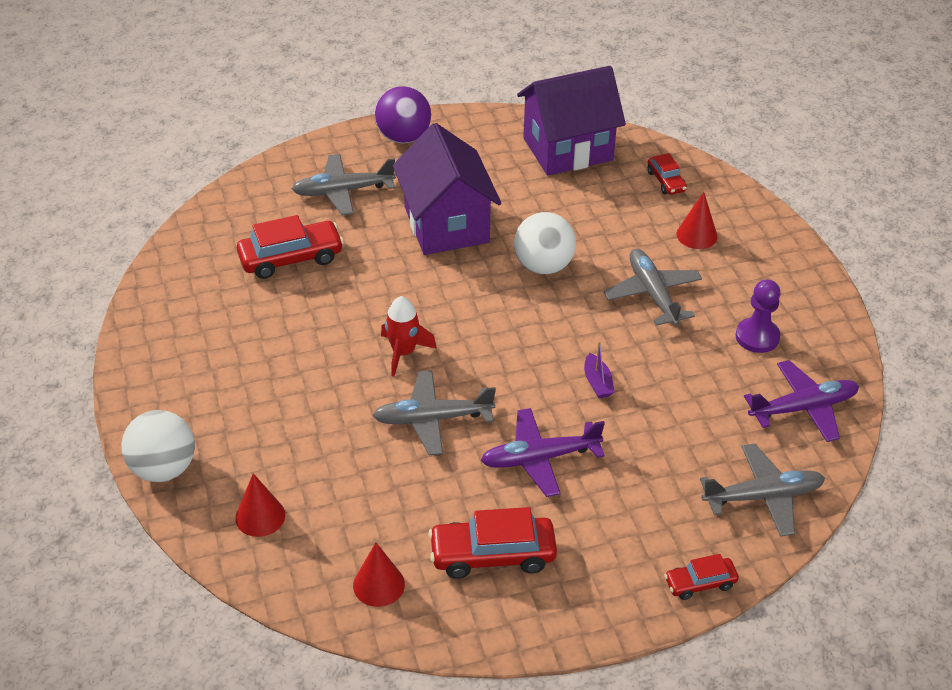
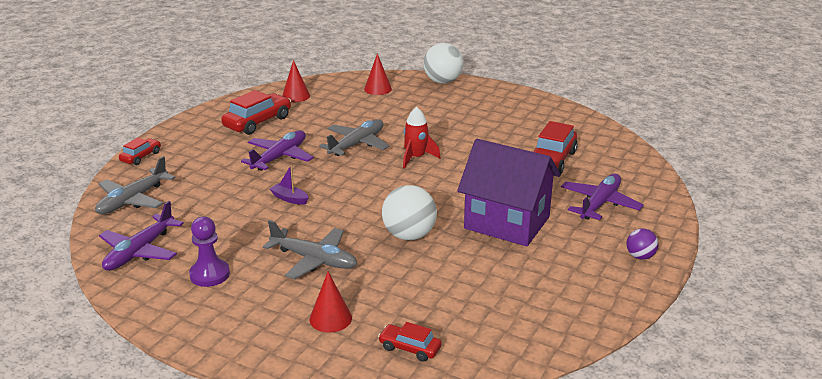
camera: 135 degrees right, 15 degrees down
grey plane [292,154,396,215] -> purple plane [561,174,644,220]
purple ball [375,86,431,143] -> purple ball [627,228,659,260], size x0.55
purple house [517,66,626,175] -> none

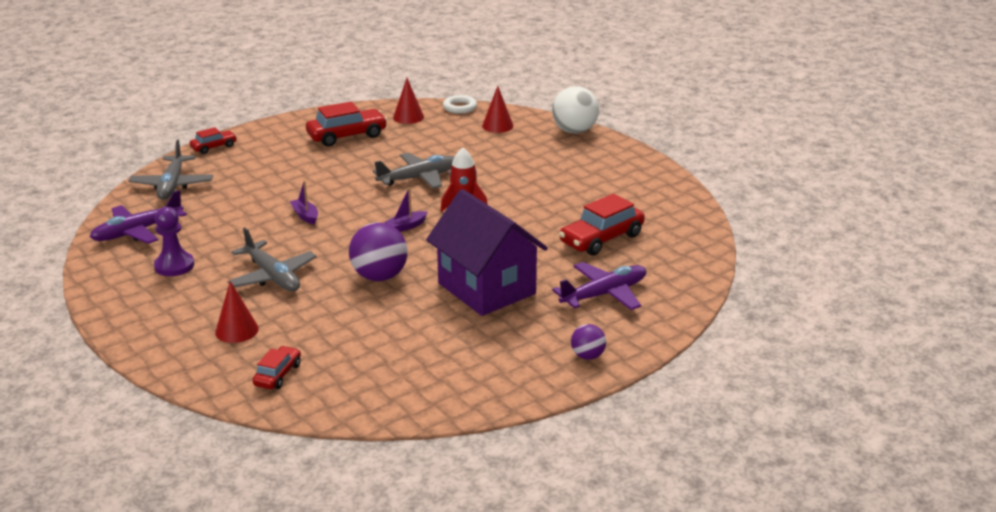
camera: 25 degrees right, 0 degrees up
grey plane [95,156,176,214] -> grey plane turned 60 degrees counterclockwise [128,140,213,200]
purple plane [241,130,314,171] -> none
red car [378,322,441,362] -> red car turned 60 degrees clockwise [253,346,301,389]
white ball [382,185,437,240] -> purple ball [349,223,408,281]
none -> purple boat [385,187,428,232]
none -> white ring [443,95,477,114]

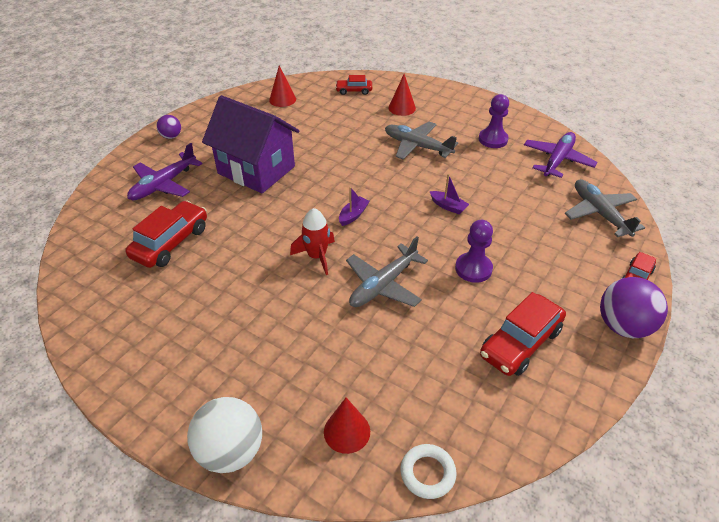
camera: 160 degrees right, 15 degrees up
red car [253,346,301,389] -> red car turned 90 degrees clockwise [335,75,372,95]
purple ball [349,223,408,281] -> purple ball moved to [600,277,668,338]
red cone [393,78,424,124] -> red cone moved to [269,66,296,107]
none -> purple pawn [455,220,493,283]

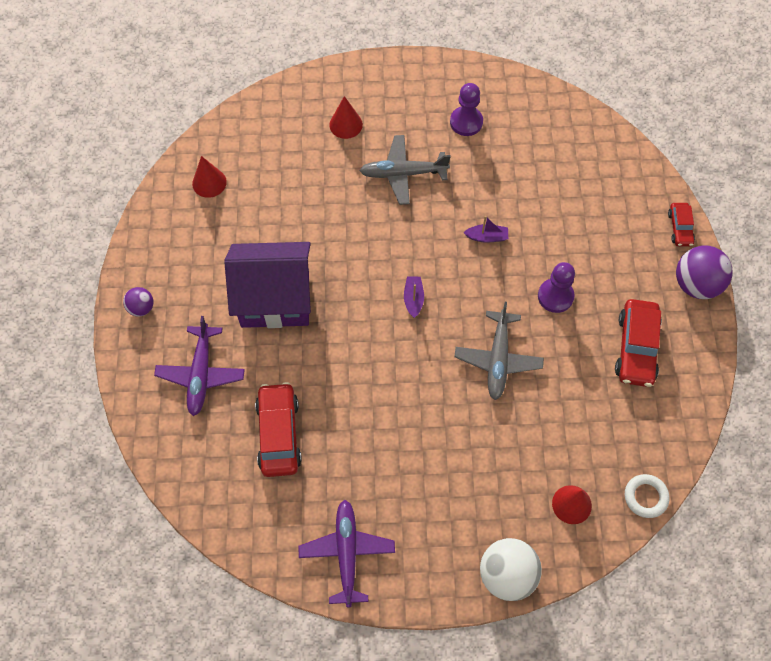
camera: 35 degrees left, 20 degrees up
red rocket [290,208,335,275] -> none
red car [335,75,372,95] -> none
purple plane [524,132,598,178] -> purple plane moved to [299,500,395,607]
grey plane [565,179,645,237] -> none

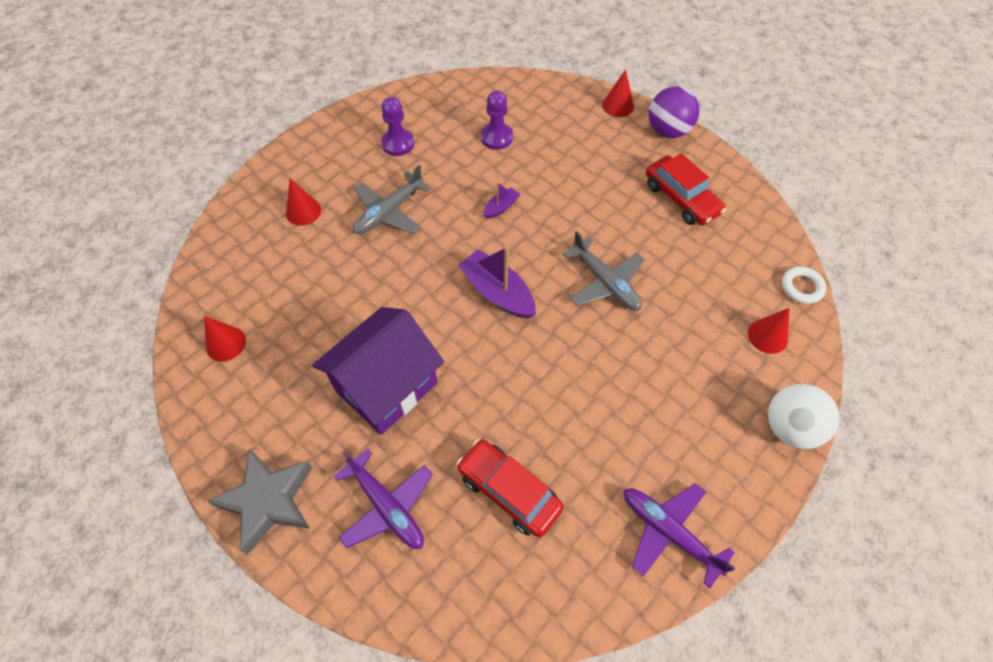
camera: 45 degrees left, 5 degrees down
purple ball [123,287,154,317] -> grey star [207,448,313,555]
purple boat [404,277,424,318] -> purple boat [458,246,536,319], size x1.95
purple pawn [538,262,575,313] -> purple pawn moved to [481,90,513,150]
red car [668,203,695,246] -> red cone [602,69,634,117]

